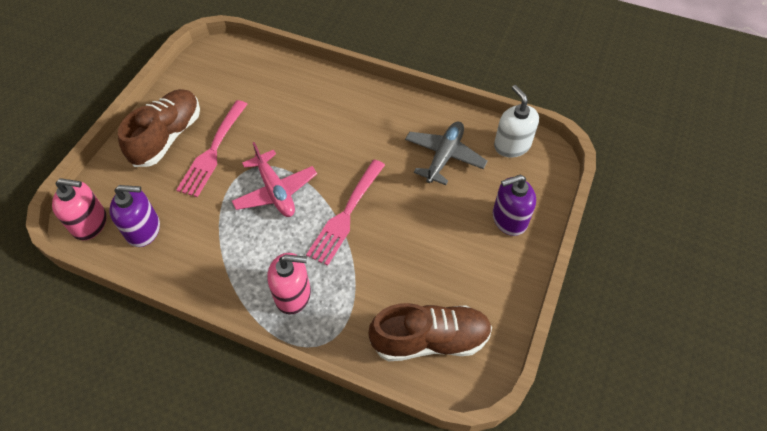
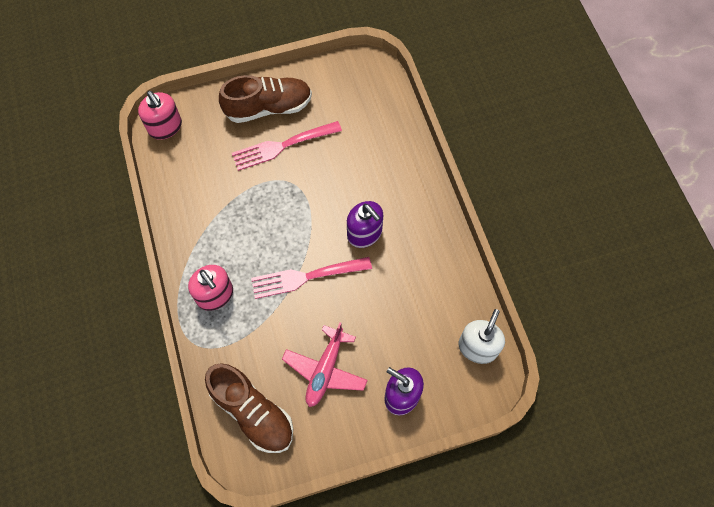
camera: 50 degrees right, 10 degrees up
purple soap dispenser [109,185,160,247] -> purple soap dispenser moved to [347,201,383,248]
pink plane [232,142,317,217] -> pink plane moved to [282,322,368,407]
grey plane [405,121,488,185] -> none

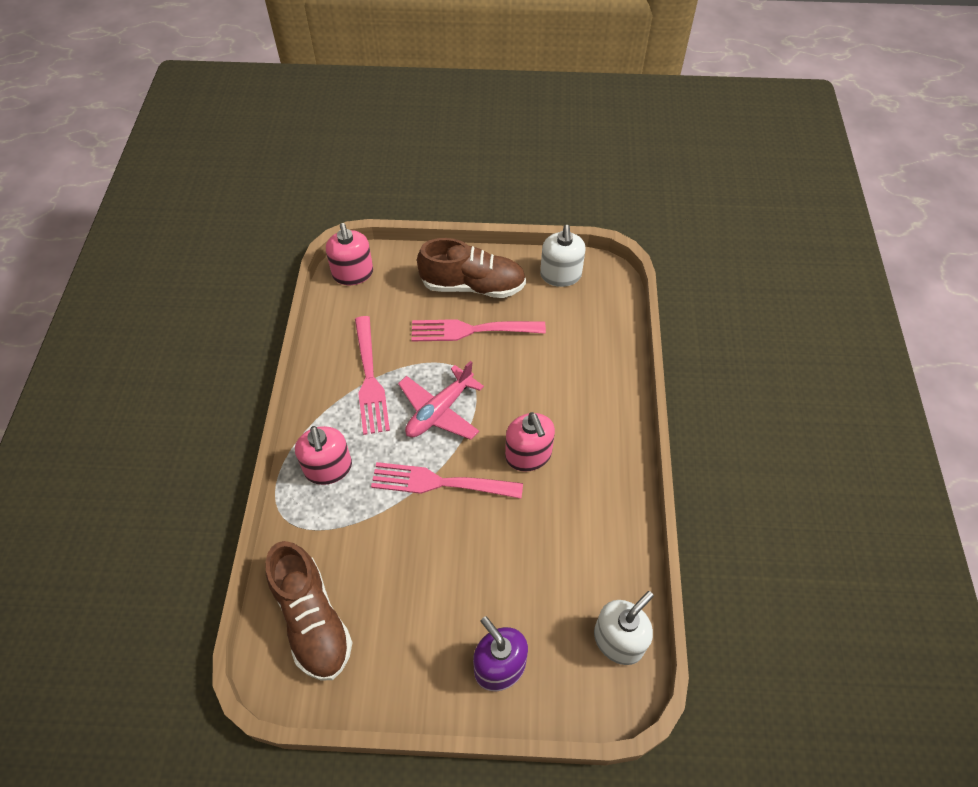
camera: 20 degrees right, 10 degrees down
pink plane [282,322,368,407] -> pink plane moved to [398,361,484,440]
purple soap dispenser [347,201,383,248] -> pink soap dispenser [505,412,555,472]
none -> pink fork [355,316,390,435]
none -> white soap dispenser [540,225,586,287]

